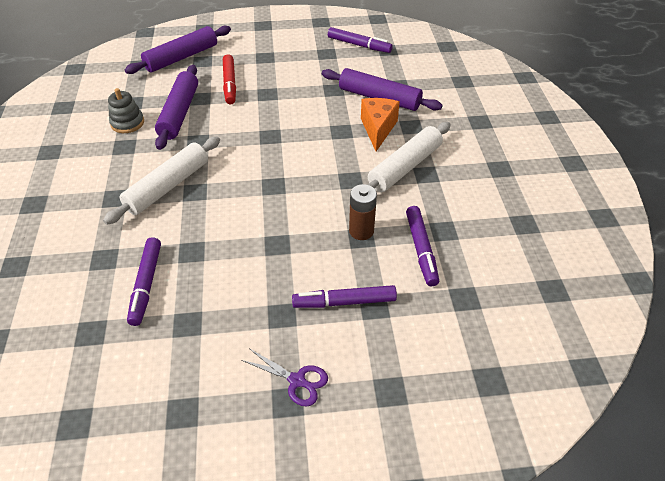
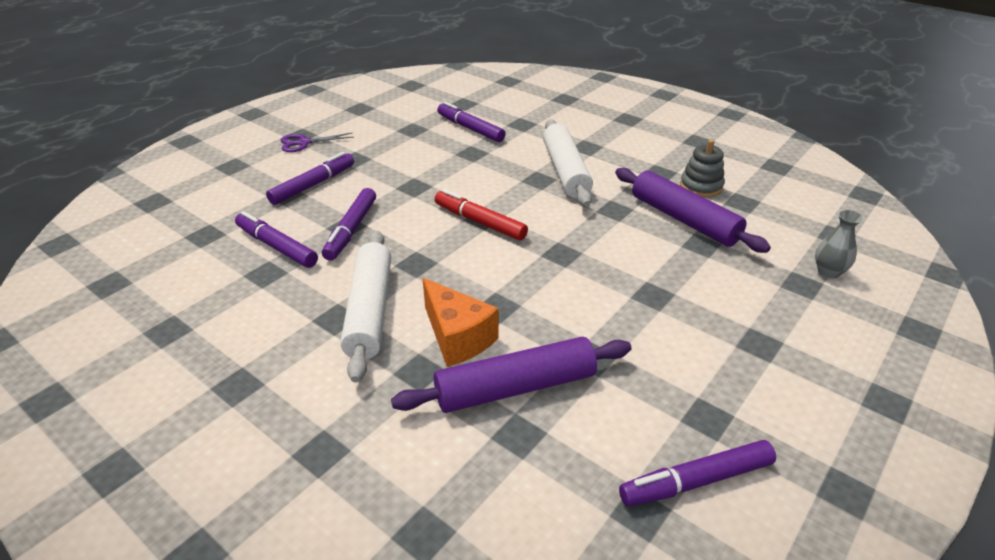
camera: 135 degrees right, 10 degrees down
purple rolling pin [124,26,231,74] -> grey vase [815,210,864,278]
red marker [223,54,236,104] -> red marker moved to [435,189,528,240]
brown battery [349,184,377,240] -> purple marker [322,188,376,261]

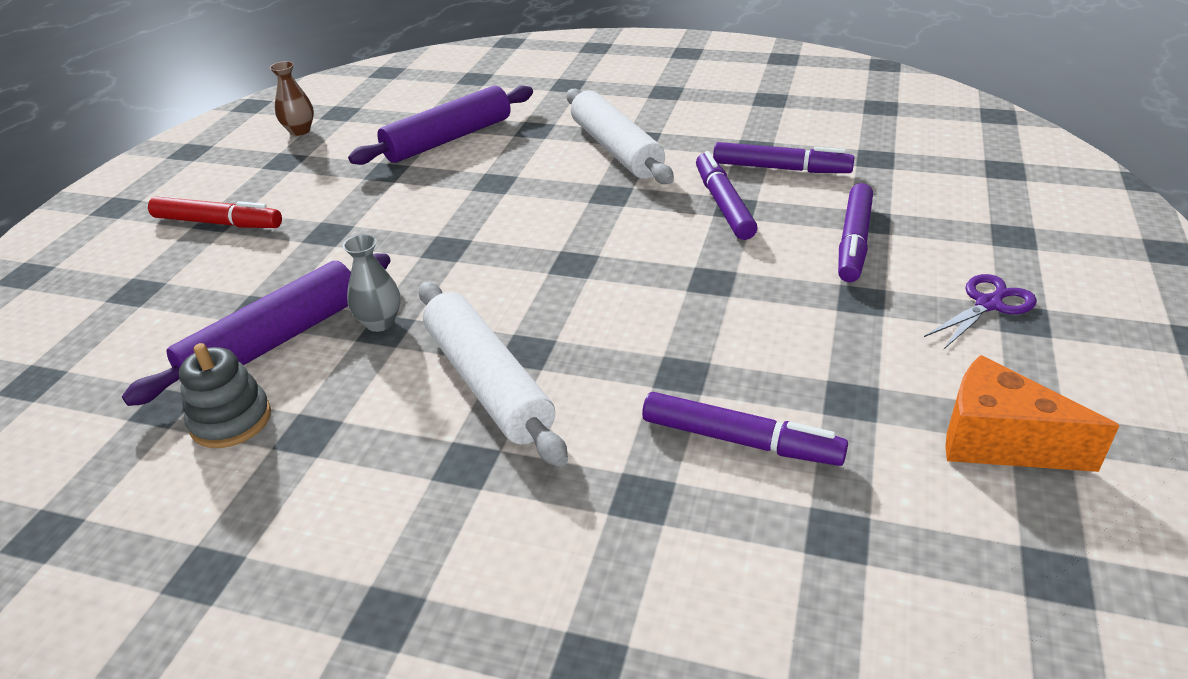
camera: 160 degrees right, 0 degrees up
orange cheese [423,278,499,367] -> orange cheese moved to [945,355,1119,472]
red marker [435,189,528,240] -> red marker moved to [148,196,282,228]
purple rolling pin [615,168,771,253] -> purple rolling pin turned 75 degrees counterclockwise [122,253,391,406]
purple marker [619,440,776,506] -> brown vase [270,61,314,136]
grey vase [815,210,864,278] -> grey vase moved to [343,234,400,332]

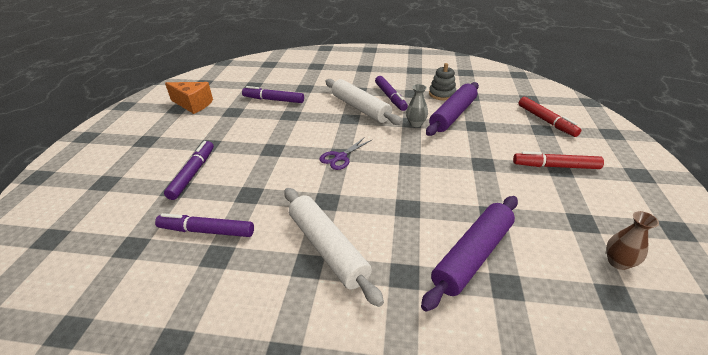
camera: 170 degrees right, 0 degrees up
purple marker [696,151,758,240] -> purple marker moved to [375,76,408,111]
purple scissors [924,274,1037,349] -> purple scissors moved to [319,137,372,170]
none -> red marker [518,97,581,137]

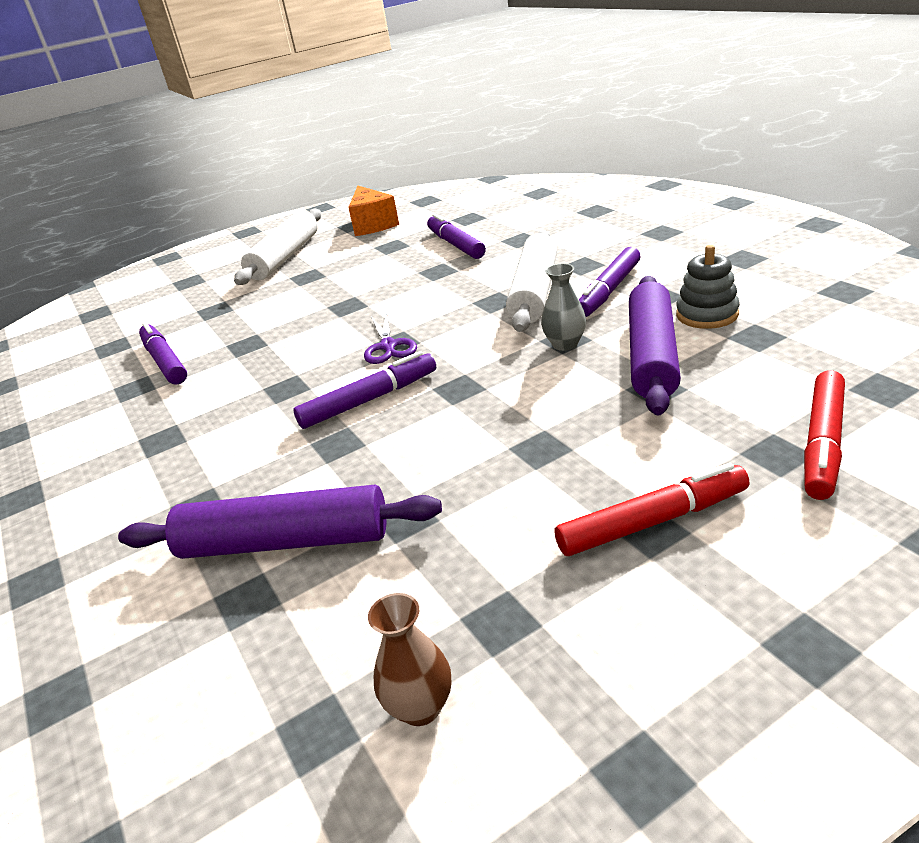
camera: 55 degrees right, 5 degrees down
purple marker [164,141,214,200] -> purple marker moved to [294,351,436,429]
white rolling pin [284,188,384,307] -> white rolling pin moved to [234,209,321,285]
purple scissors [319,137,372,170] -> purple scissors turned 105 degrees counterclockwise [364,312,417,364]
purple rolling pin [426,82,479,136] -> purple rolling pin turned 75 degrees counterclockwise [629,276,681,416]
red marker [513,151,604,169] -> red marker turned 105 degrees clockwise [555,463,750,556]

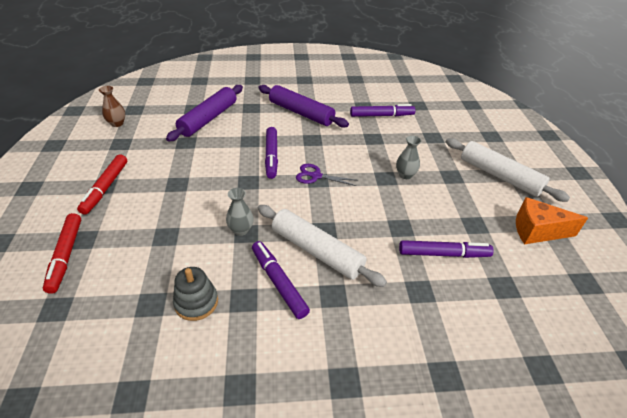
camera: 110 degrees right, 10 degrees up
purple rolling pin [629,276,681,416] -> purple rolling pin moved to [258,85,349,128]
red marker [804,370,845,500] -> red marker turned 150 degrees counterclockwise [43,213,81,294]
none -> grey vase [396,136,421,179]

